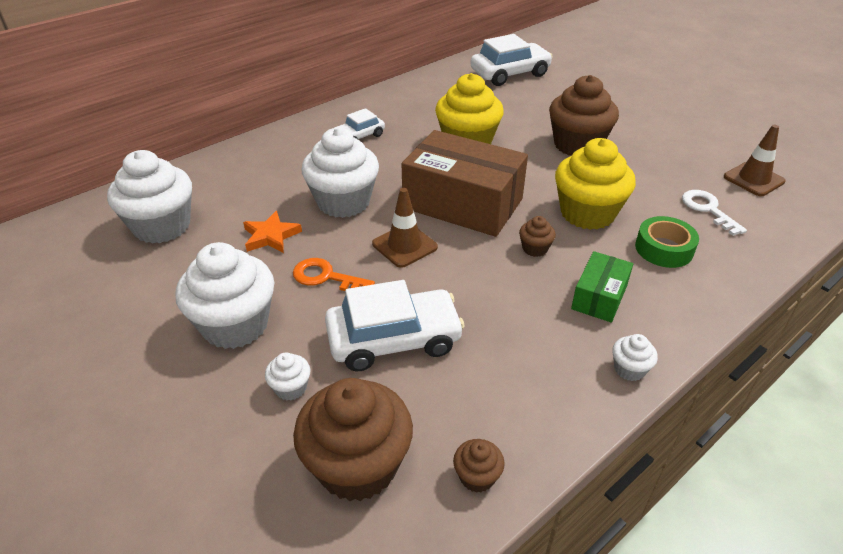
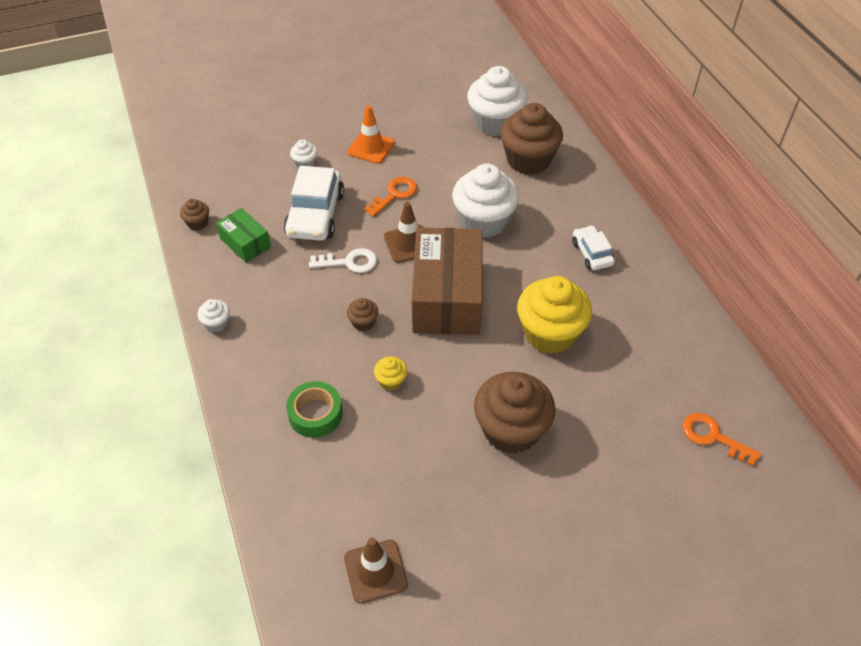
camera: 110 degrees right, 10 degrees up
white cupcake [176,242,274,349] -> orange traffic cone [347,105,395,164]
orange star [243,211,302,253] -> none
brown cupcake [293,378,413,501] -> brown cupcake moved to [500,103,563,175]
brown box [402,130,528,237] -> brown box turned 45 degrees counterclockwise [412,227,482,335]
white car [470,34,553,86] -> orange key [682,413,761,466]
yellow cupcake [555,138,636,230] -> yellow cupcake [374,357,407,391], size x0.44
green box [571,251,633,323] -> green box moved to [216,208,271,263]
white key [682,190,747,236] -> white key moved to [309,248,377,273]

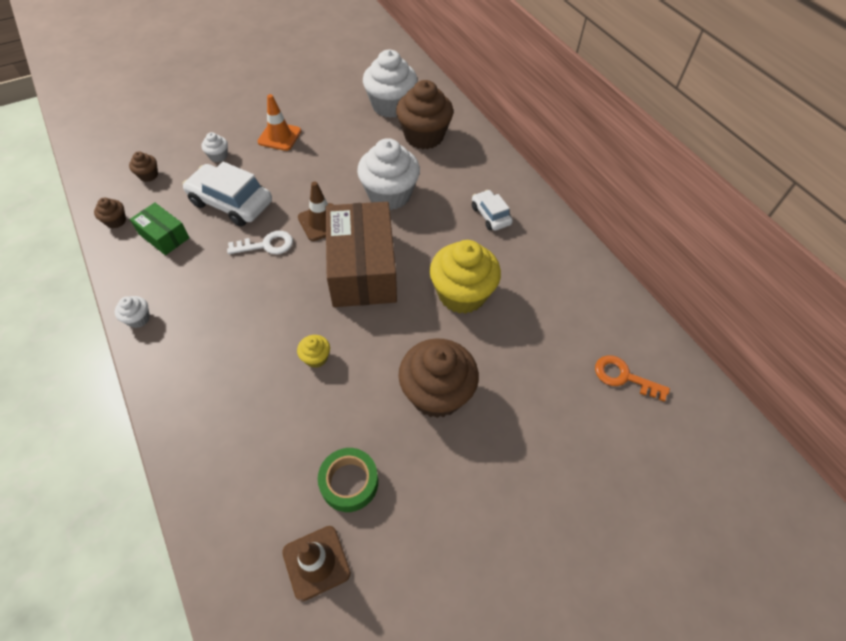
camera: 10 degrees left, 5 degrees up
white car [284,166,344,241] -> white car turned 120 degrees clockwise [182,162,272,226]
green tape [286,381,343,438] -> green tape moved to [318,448,378,512]
brown cupcake [347,298,378,331] -> brown cupcake moved to [129,151,158,182]
orange key [364,177,417,217] -> none

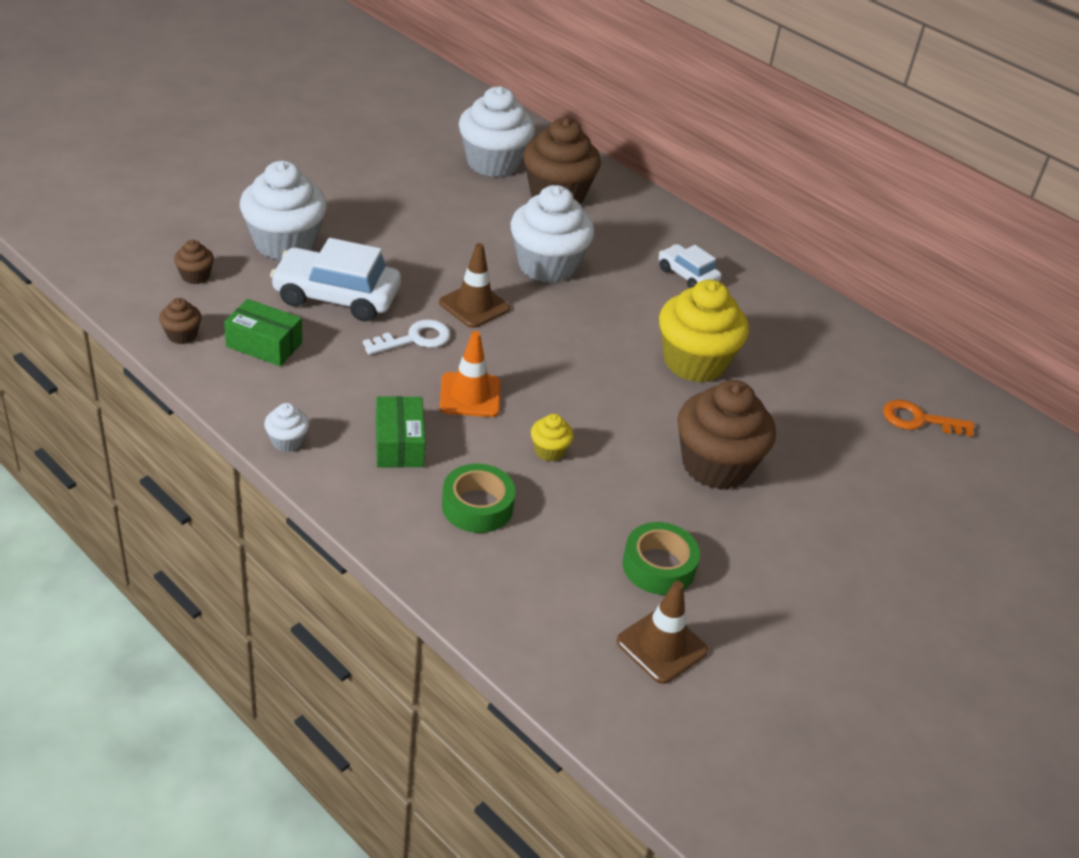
camera: 20 degrees left, 15 degrees down
white cupcake [201,132,228,162] -> white cupcake [240,161,327,260], size x2.28
orange traffic cone [258,94,301,151] -> orange traffic cone moved to [440,331,501,417]
brown box [325,202,397,307] -> none
none -> green box [376,396,425,468]
none -> green tape [442,464,515,533]

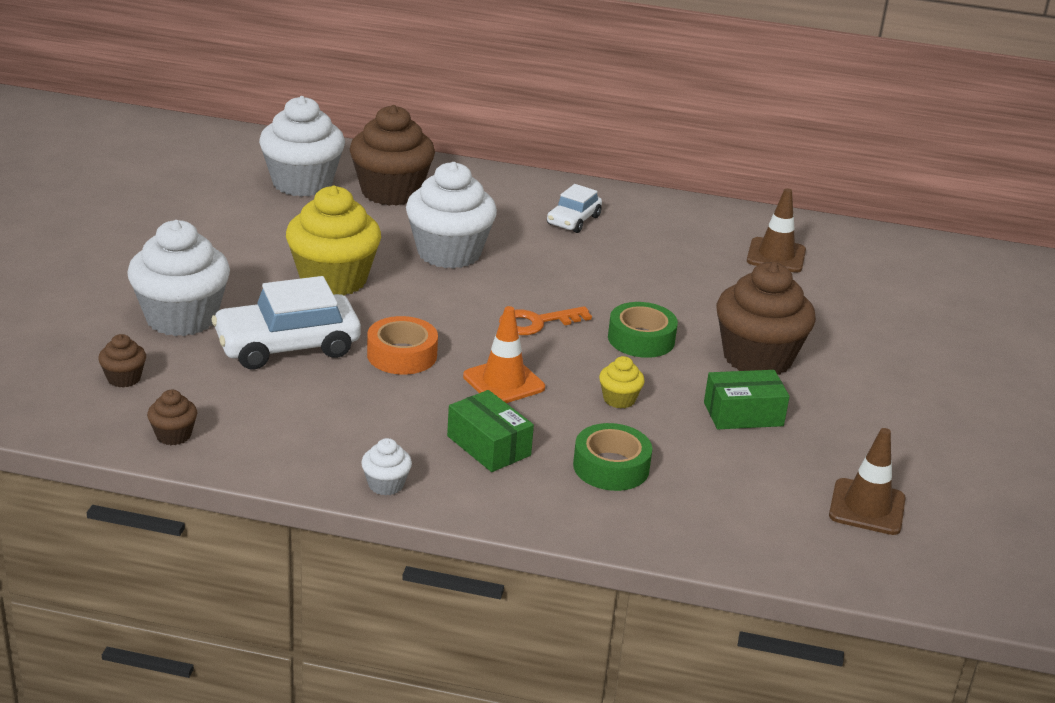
camera: 30 degrees left, 10 degrees down
green box [224,299,302,366] -> green box moved to [704,370,790,429]
white key [363,319,451,355] -> orange tape [367,316,438,375]
brown traffic cone [439,243,510,328] -> brown traffic cone moved to [747,188,806,273]
green tape [623,522,700,595] -> green tape moved to [608,302,678,358]
white car [659,244,721,288] -> white car turned 75 degrees counterclockwise [547,184,602,233]
yellow cupcake [659,280,749,383] -> yellow cupcake moved to [286,186,381,296]
orange key [883,400,975,436] -> orange key moved to [499,306,592,335]

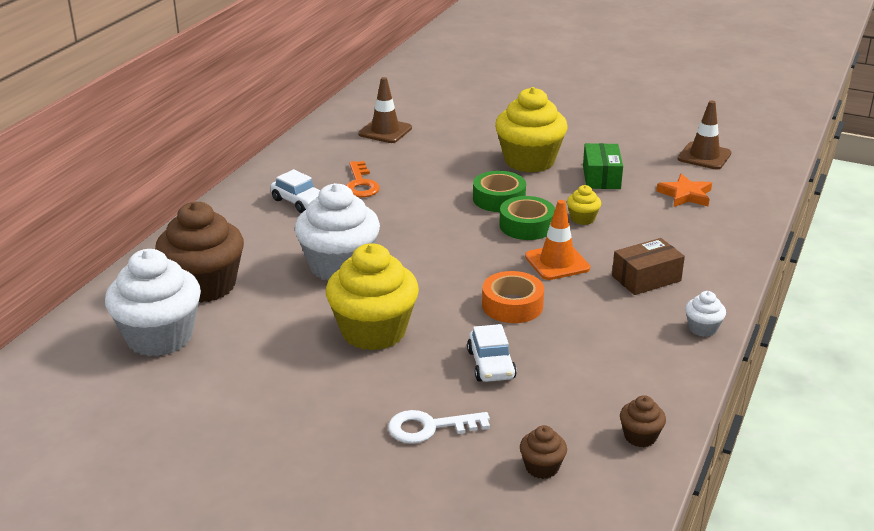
camera: 75 degrees left, 0 degrees up
white cupcake [127,220,230,336] -> white key [388,410,490,444]
white car [212,276,361,369] -> white car [467,324,517,382], size x0.57
green box [447,390,534,472] -> brown box [612,238,685,295]
orange key [499,306,592,335] -> orange key moved to [346,161,380,197]
green tape [573,423,652,491] -> green tape moved to [499,196,555,240]
brown cupcake [716,262,816,375] -> yellow cupcake [495,87,568,173]
none -> orange star [656,174,712,207]

